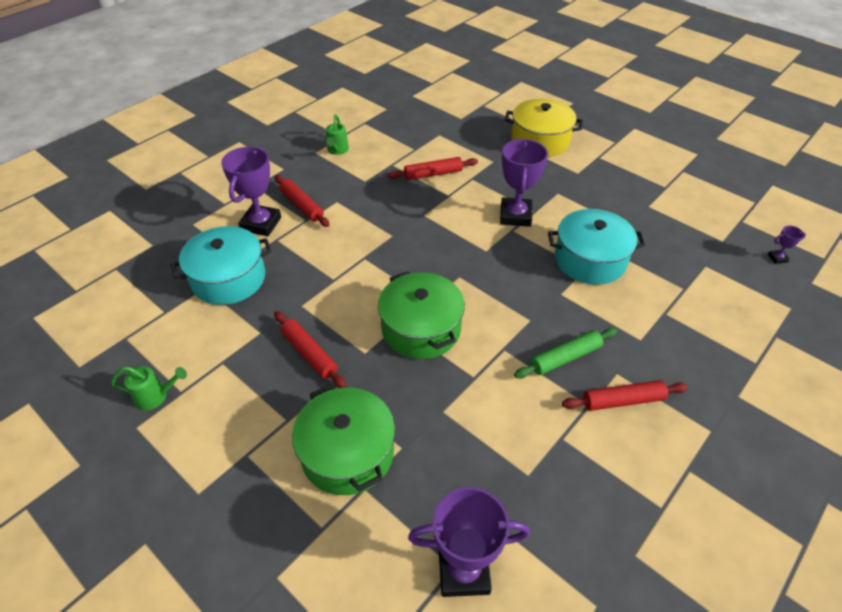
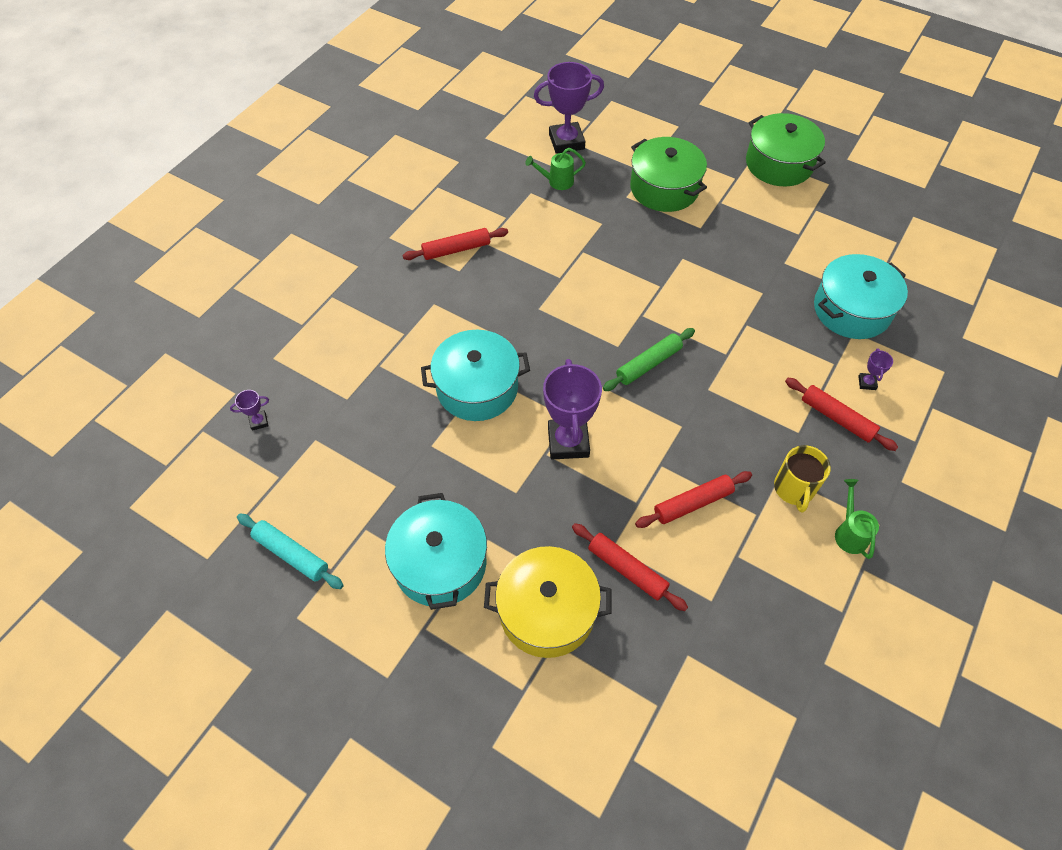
camera: 170 degrees right, 10 degrees up
green watering can [111,366,187,410] -> green watering can moved to [525,148,586,190]
purple trophy [221,147,281,236] -> purple trophy [858,348,893,390], size x0.43
red rolling pin [274,311,346,388] -> red rolling pin moved to [572,523,688,611]
green pot [378,271,465,359] -> green pot moved to [746,113,826,186]
green rolling pin [514,328,617,378] -> green rolling pin moved to [603,328,695,391]
none -> turquoise rolling pin [237,513,344,589]
none -> turquoise pot [385,493,487,610]
none -> yellow mug [774,445,831,513]

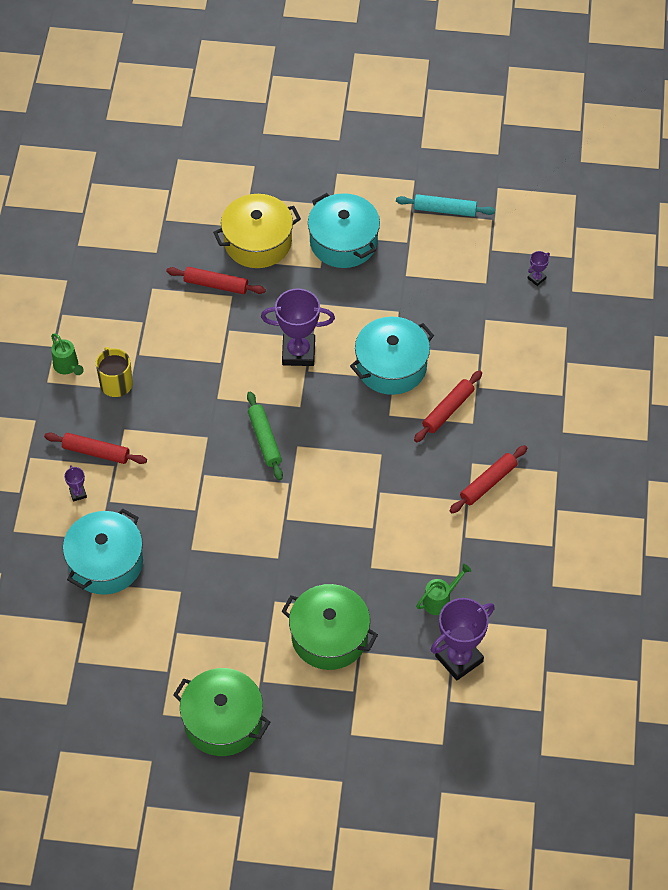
camera: 155 degrees right, 0 degrees up
purple trophy [543,359,602,459] -> purple trophy turned 60 degrees counterclockwise [261,288,335,366]
green rolling pin [603,328,695,391] -> green rolling pin turned 45 degrees counterclockwise [247,391,283,481]
red rolling pin [635,471,752,528] -> red rolling pin moved to [414,370,482,442]

